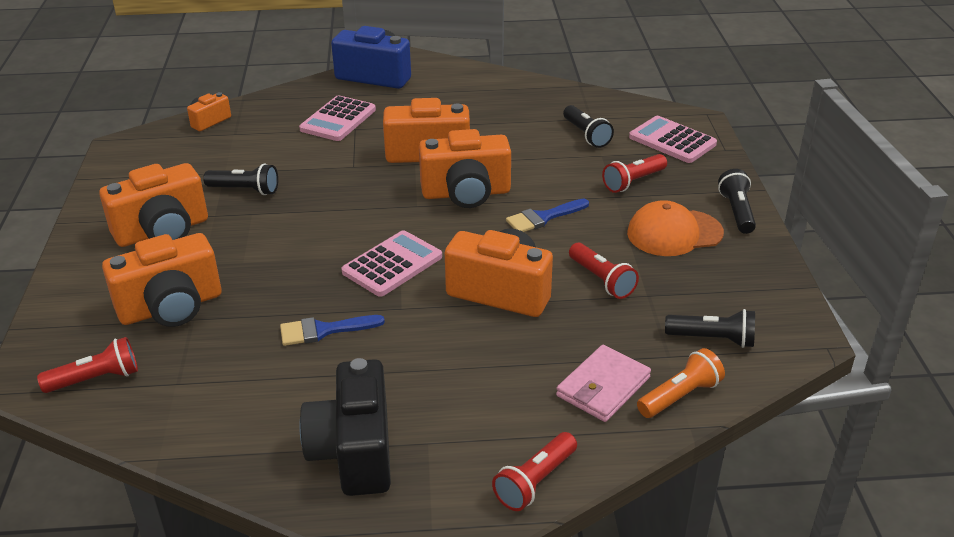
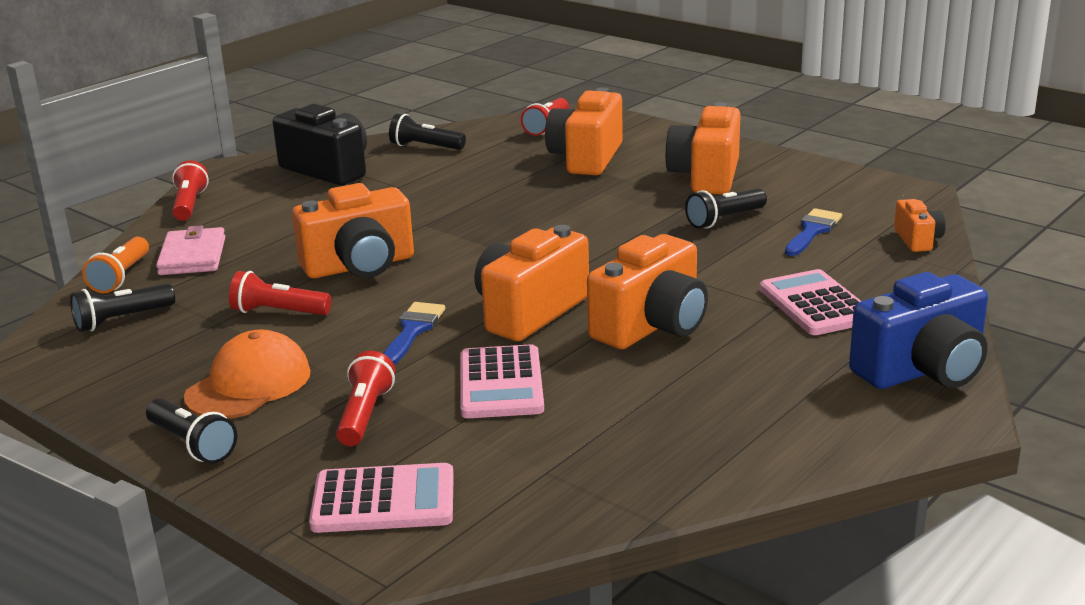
camera: 135 degrees right, 10 degrees down
blue brush [280,315,385,346] -> blue brush moved to [785,208,842,256]
pink calculator [341,230,442,297] -> pink calculator moved to [460,344,544,418]
black flashlight [563,105,614,148] -> black flashlight moved to [389,114,466,150]

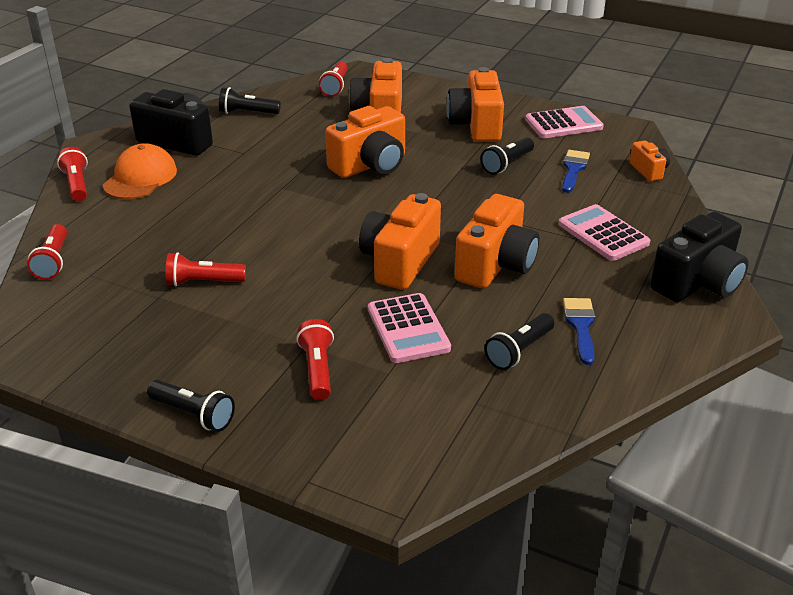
camera: 15 degrees left, 10 degrees up
black flashlight [70,284,175,332] -> black flashlight moved to [484,313,554,370]
orange flashlight [82,237,149,293] -> red flashlight [27,224,67,280]
pink wallet [156,226,225,275] -> none
orange cap [184,330,311,418] -> orange cap moved to [103,143,177,199]
orange camera [292,183,414,278] -> orange camera moved to [325,106,405,178]
pink calculator [309,463,454,533] -> pink calculator moved to [525,106,604,138]
blue brush [383,302,445,365] -> blue brush moved to [563,298,595,365]
blue camera [849,272,988,389] -> black camera [650,212,749,302]

